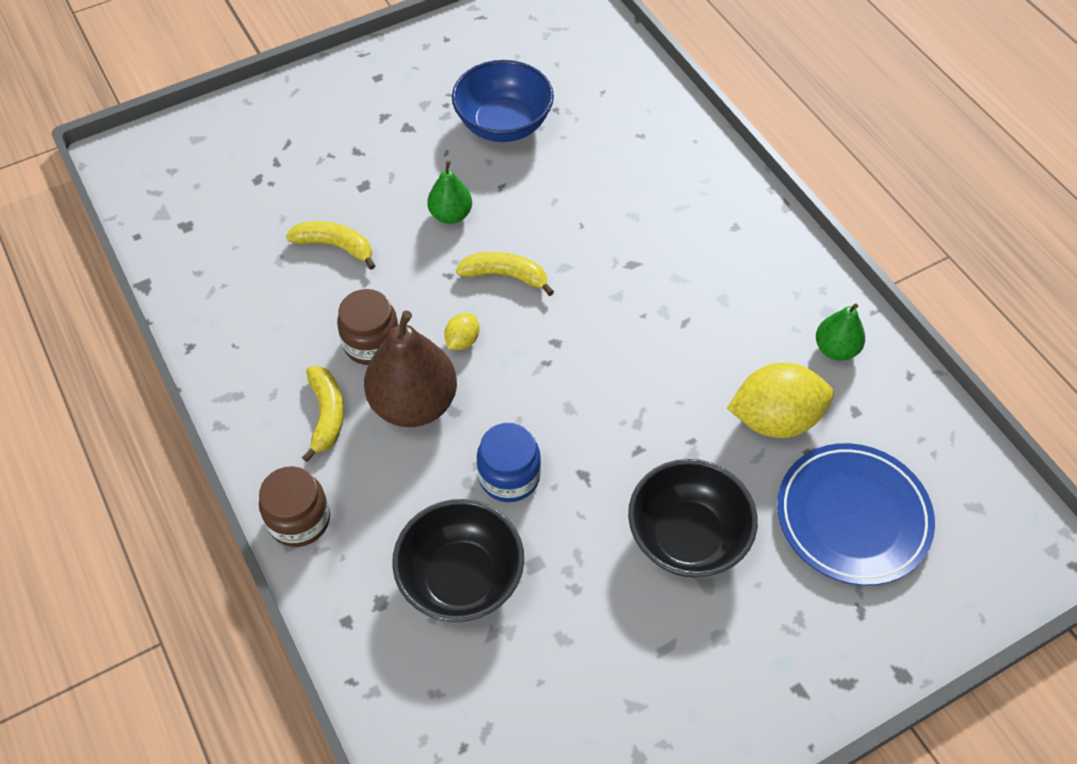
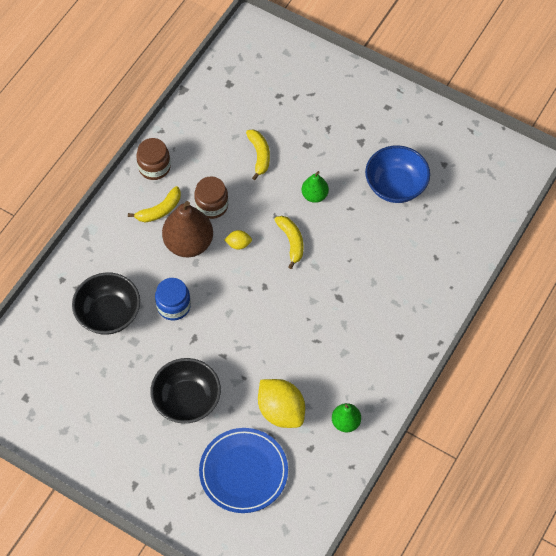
camera: 60 degrees right, 5 degrees up
brown jar [259,466,330,547] -> brown jar moved to [136,138,171,180]

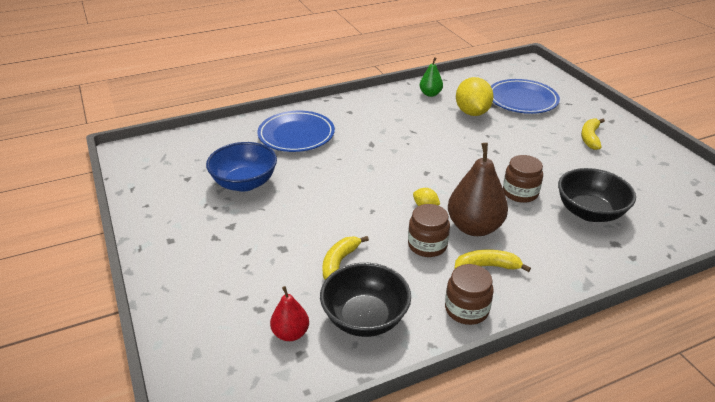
camera: 145 degrees left, 25 degrees down
black bowl [150,358,221,423] -> black bowl moved to [320,263,411,337]
blue jar [155,278,191,321] -> brown jar [503,155,543,203]
yellow banana [274,216,303,269] -> yellow banana moved to [581,118,605,150]
green pear [302,171,329,203] -> none
none -> blue plate [257,111,335,152]
none -> red pear [270,286,309,341]

